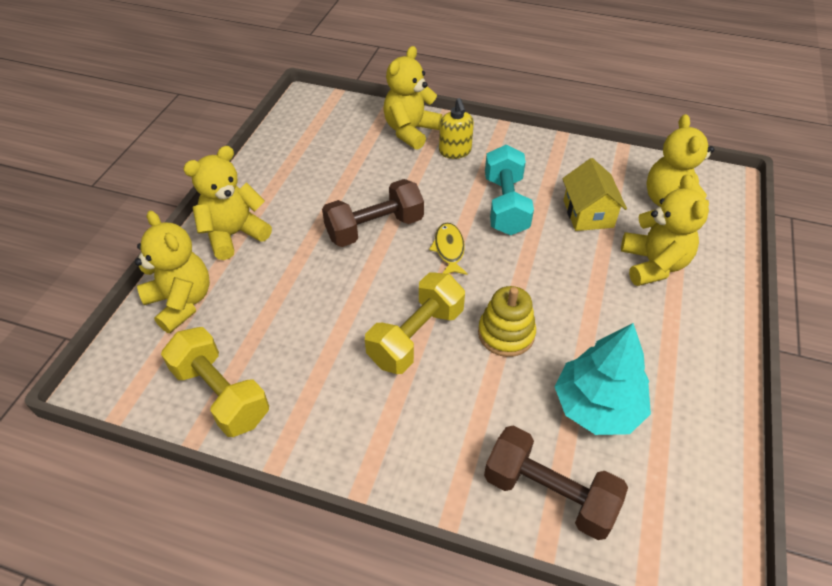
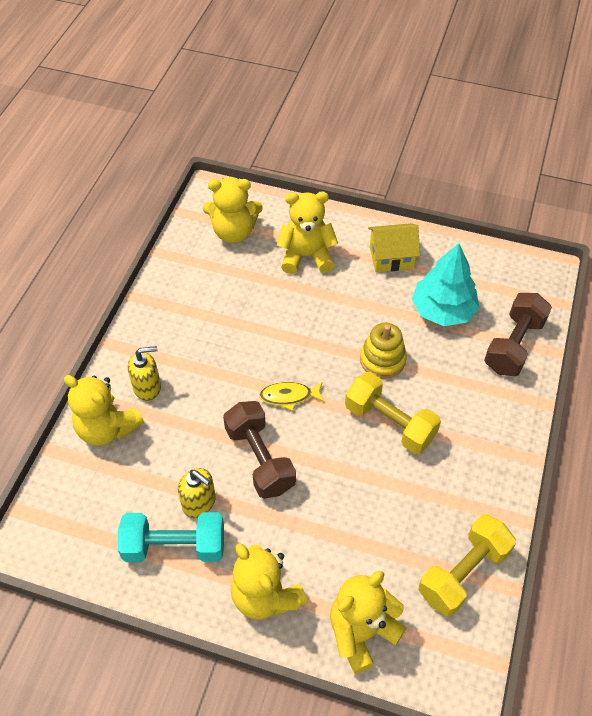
camera: 90 degrees left, 5 degrees up
turquoise dumbbell [485,145,534,235] -> turquoise dumbbell moved to [118,512,224,562]
yellow house [562,158,627,231] -> yellow house moved to [368,223,420,272]
none -> yellow soap dispenser [178,468,216,518]

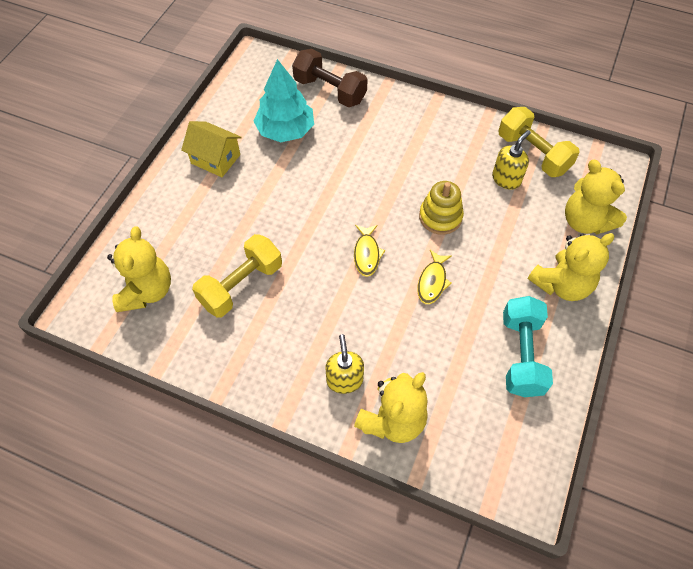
camera: 85 degrees left, 5 degrees up
yellow soap dispenser [178,468,216,518] -> yellow soap dispenser moved to [492,130,531,190]
brown dumbbell [223,401,296,499] -> yellow fish [418,250,452,304]
yellow teddy bear [277,192,338,274] -> none
yellow dumbbell [345,372,441,454] -> yellow dumbbell moved to [192,234,282,318]
yellow stacking toy [360,323,407,379] -> yellow stacking toy moved to [419,181,464,235]
yellow house [368,223,420,272] -> yellow house turned 60 degrees counterclockwise [181,121,242,177]

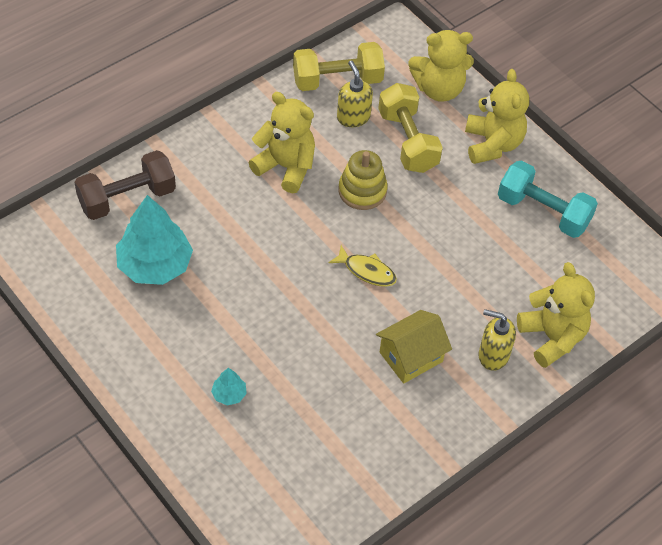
camera: 65 degrees left, 5 degrees down
yellow teddy bear [107,227,171,312] -> yellow teddy bear moved to [249,92,315,193]
yellow house [181,121,242,177] -> yellow house moved to [376,310,452,384]
yellow dumbbell [192,234,282,318] -> yellow dumbbell moved to [378,83,443,173]
yellow fish [418,250,452,304] -> none
none -> turquoise tree [211,368,247,406]

